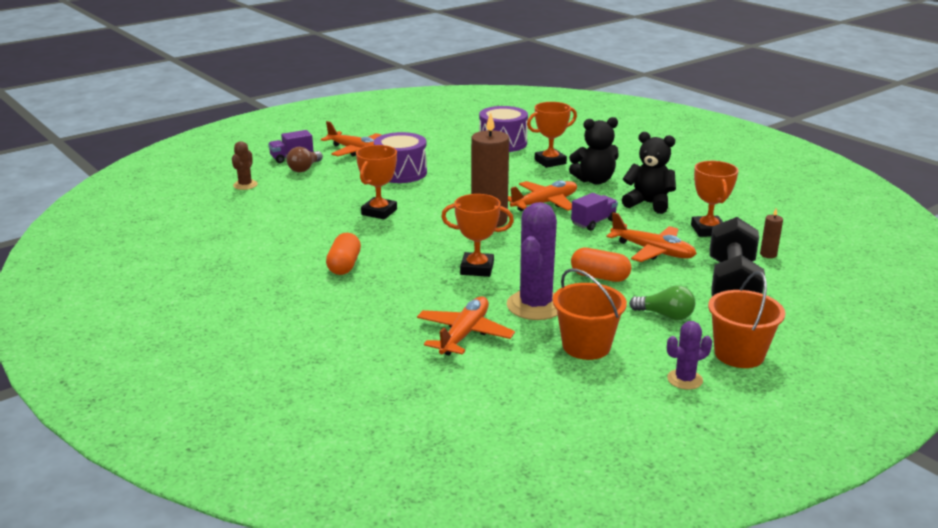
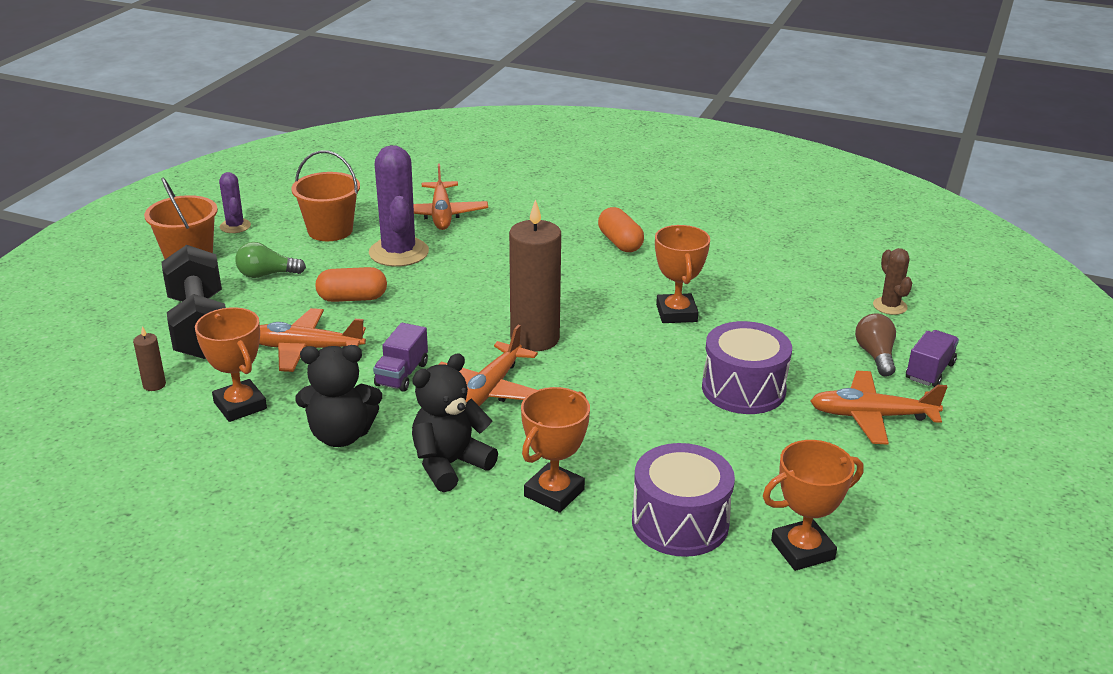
camera: 150 degrees right, 5 degrees up
orange trophy [441,194,514,277] -> orange trophy moved to [763,440,864,571]
purple cactus [667,321,712,390] -> purple cactus turned 60 degrees counterclockwise [219,172,251,233]

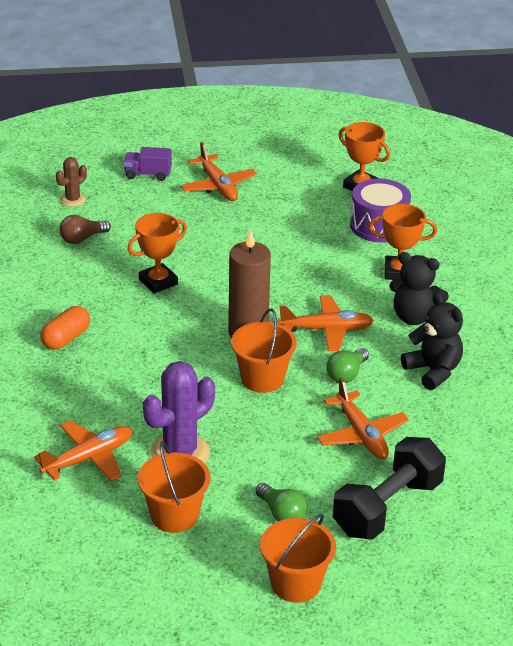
camera: 120 degrees left, 5 degrees up
brown candle [133,326,166,391] -> none
orange trophy [195,307,267,422] -> none
purple cactus [219,172,251,233] -> none
orange capsule [315,267,387,302] -> none
purple truck [373,323,428,392] -> green light bulb [326,348,369,383]
purple drum [702,321,792,414] -> none
brown light bulb [855,313,896,377] -> brown light bulb moved to [59,215,111,244]
none -> orange bucket [231,308,297,393]

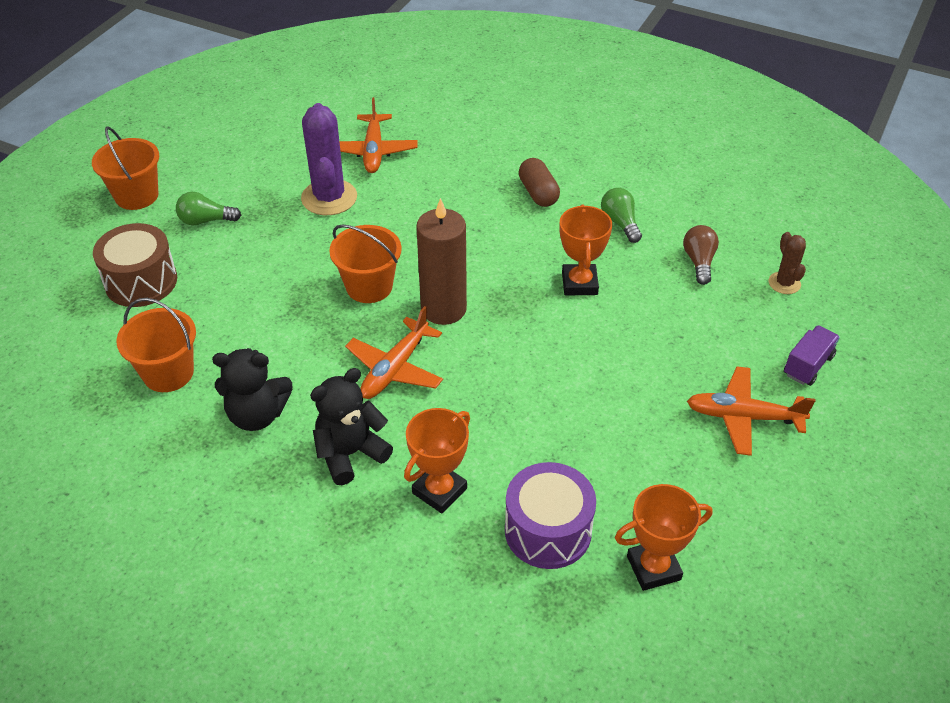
camera: 125 degrees right, 10 degrees up
orange capsule [40,306,90,350] -> brown capsule [519,158,560,207]
orange bucket [138,441,210,533] -> orange bucket moved to [116,298,196,392]
orange plane [317,378,409,460] -> none
green light bulb [326,348,369,383] -> green light bulb moved to [601,188,642,243]
black dumbbell [333,437,446,540] -> brown drum [93,223,177,307]

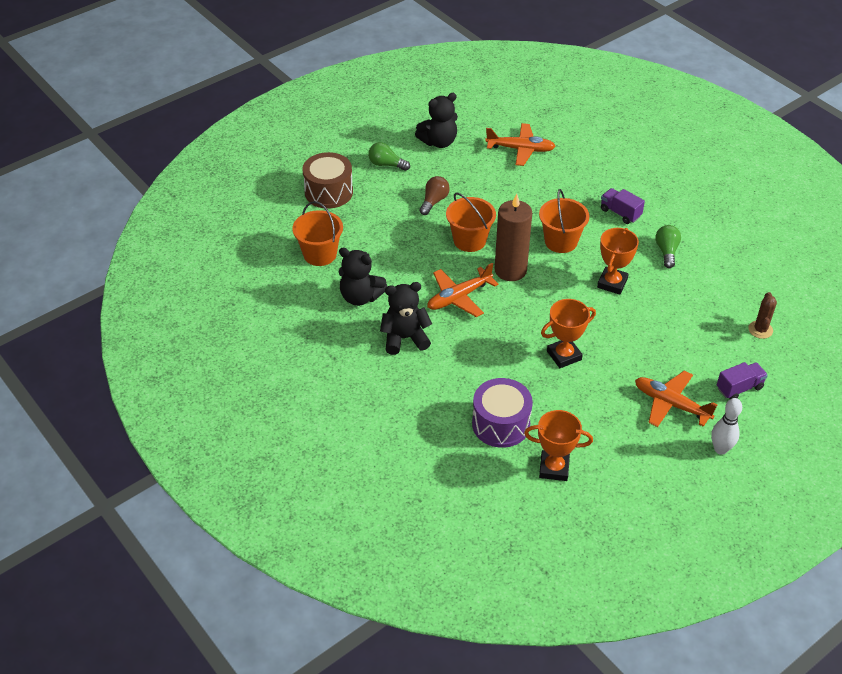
camera: 25 degrees right, 0 degrees up
orange bucket [92,127,159,210] -> orange bucket moved to [539,189,589,253]
purple cactus [301,103,357,215] -> none
orange plane [339,97,418,173] -> orange plane turned 105 degrees counterclockwise [485,123,556,166]
orange trophy [404,408,470,514] -> orange trophy moved to [541,299,596,368]
brown capsule [519,158,560,207] -> purple truck [601,188,645,224]
brown light bulb [683,225,719,285] -> brown light bulb moved to [419,176,450,215]
none -> black teddy bear [415,93,458,148]
none -> white bowling pin [711,398,742,455]

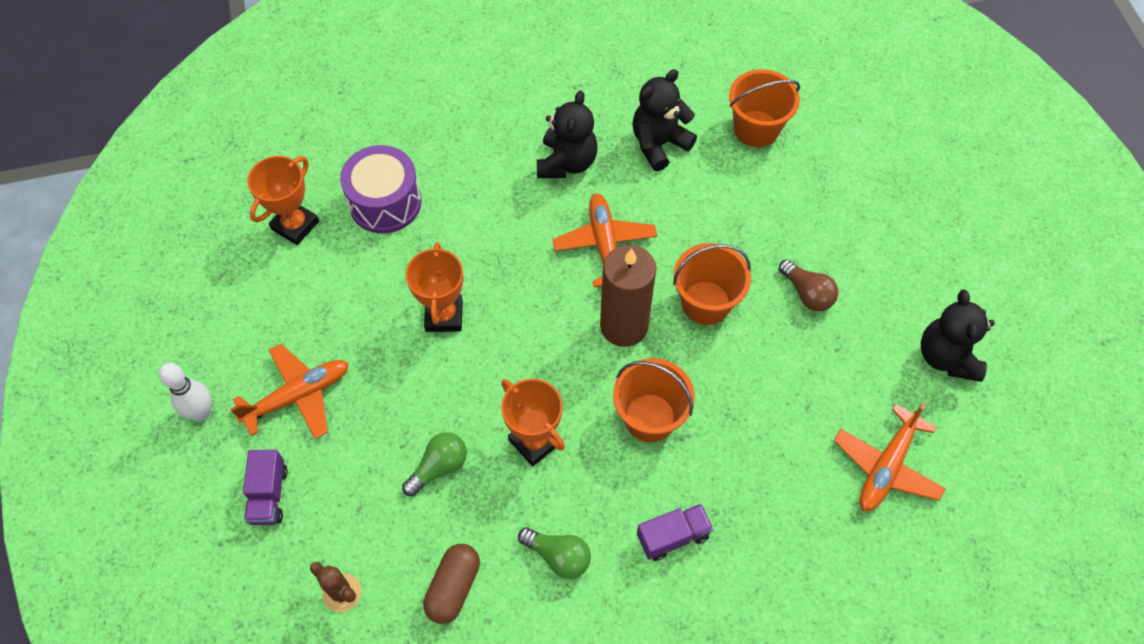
camera: 115 degrees right, 15 degrees up
brown drum [302,152,353,209] -> none
green light bulb [368,142,410,171] -> green light bulb moved to [402,432,467,496]
none -> brown capsule [423,544,480,624]

